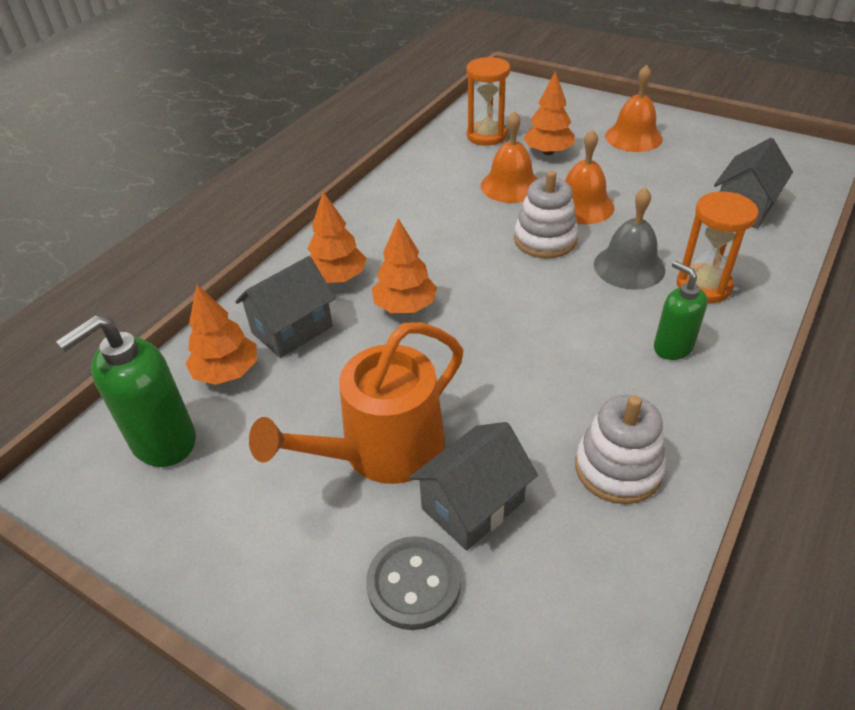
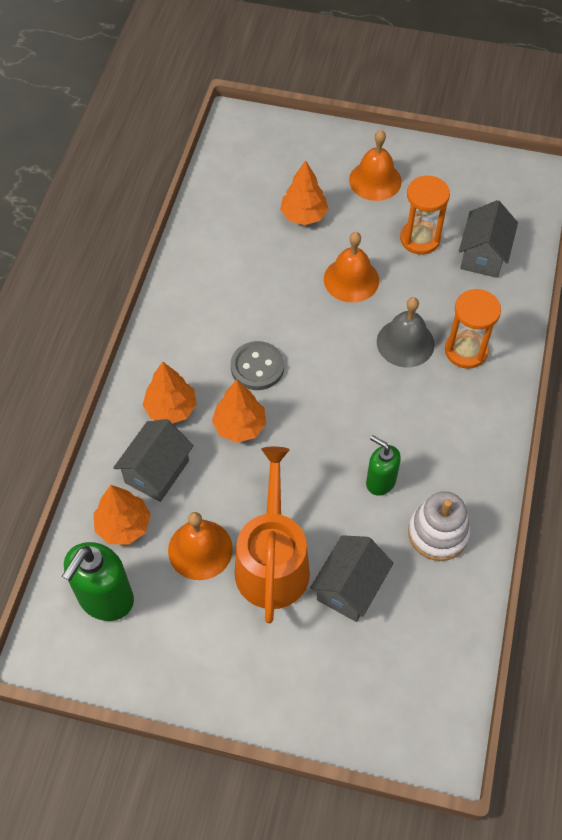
camera: 20 degrees left, 15 degrees up
orange watering can [249,322,463,484] -> orange watering can turned 150 degrees clockwise [235,447,310,623]
grey button [366,536,461,630] -> grey button moved to [231,341,284,390]
orange hourglass [467,57,510,146] -> orange hourglass moved to [400,175,450,255]
orange bell [481,111,538,203] -> orange bell moved to [168,512,233,580]
white stacking toy [514,171,579,258] -> none
green soap dispenser [654,261,708,360] -> green soap dispenser moved to [366,435,401,496]

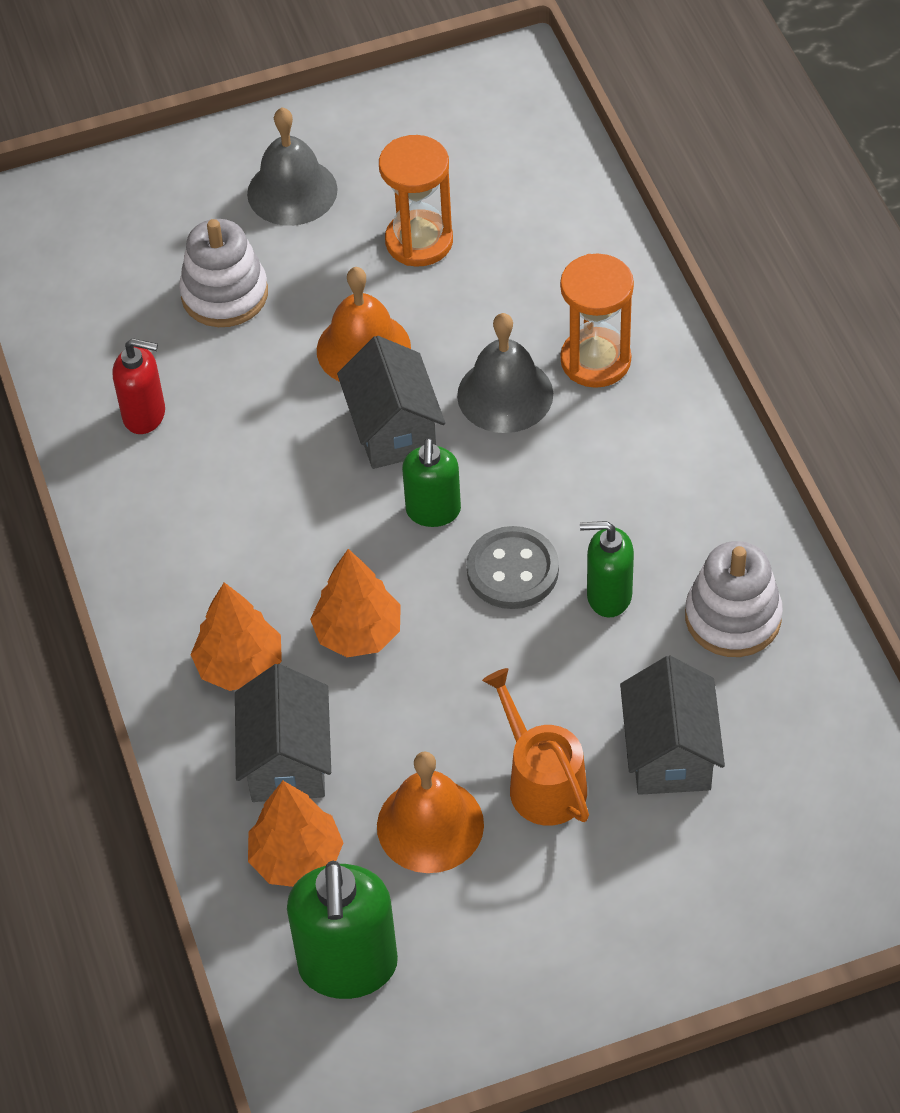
camera: 30 degrees left, 5 degrees down
grey button [231,341,284,390] -> grey button moved to [466,526,559,609]
orange watering can [235,447,310,623] -> orange watering can [482,668,589,826], size x0.63
orange tree [280,160,328,225] -> white stacking toy [179,219,268,327]
orange bell [349,130,402,201] -> grey bell [247,107,338,226]
grey house [459,200,518,278] -> grey house moved to [337,336,445,469]
none -> red soap dispenser [113,338,165,434]
none -> green soap dispenser [402,438,461,527]

